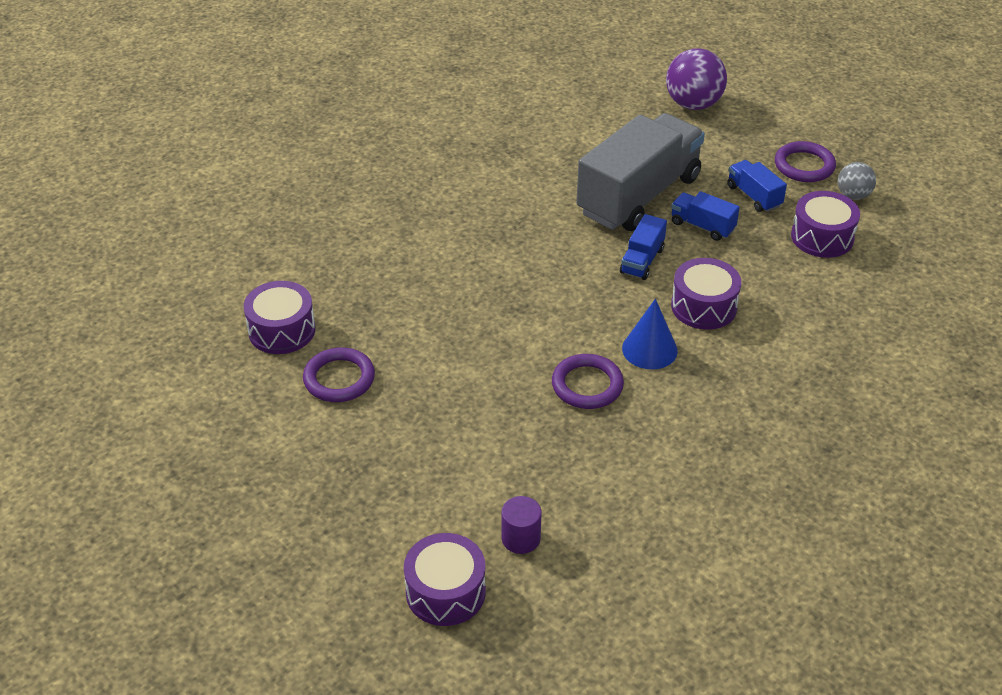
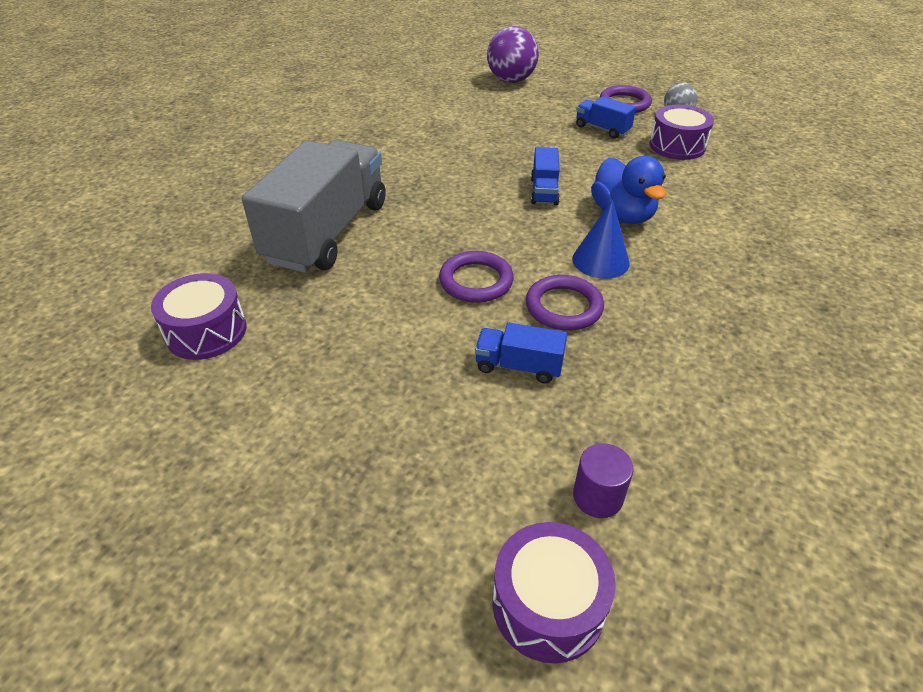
camera: 20 degrees left, 0 degrees up
purple ring [303,347,375,402] -> purple ring moved to [439,251,514,303]
grey truck [576,113,705,231] -> grey truck moved to [242,140,386,272]
blue truck [671,191,740,241] -> blue truck moved to [475,323,567,383]
purple drum [671,258,741,330] -> blue duck [591,156,666,224]

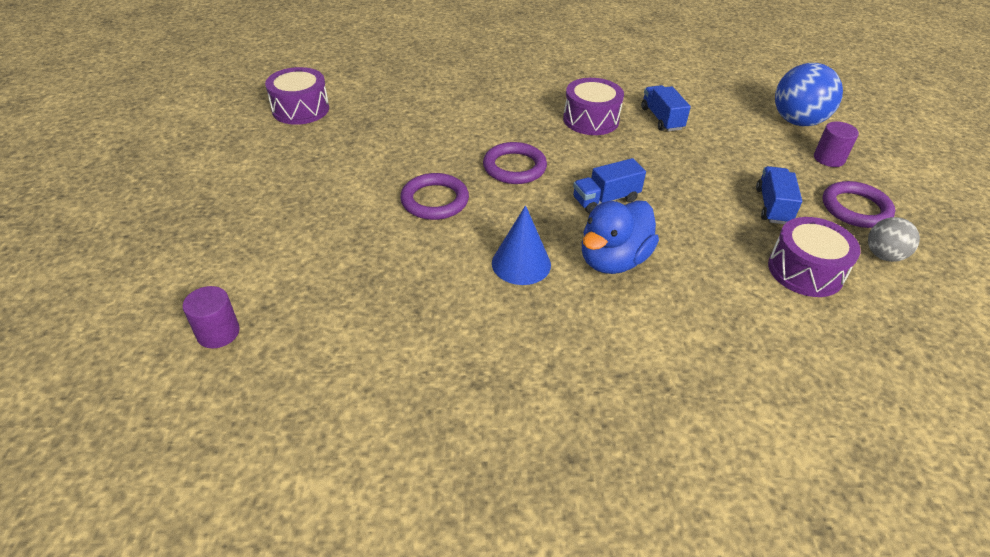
camera: 60 degrees right, 0 degrees up
grey truck [242,140,386,272] -> none
blue truck [475,323,567,383] -> blue truck moved to [641,85,691,131]
purple ball [487,26,539,83] -> blue ball [775,63,843,126]
purple drum [493,522,616,664] -> purple drum moved to [563,78,624,135]
purple ring [526,275,604,331] -> purple ring moved to [483,142,547,184]
none -> purple cylinder [814,121,859,167]

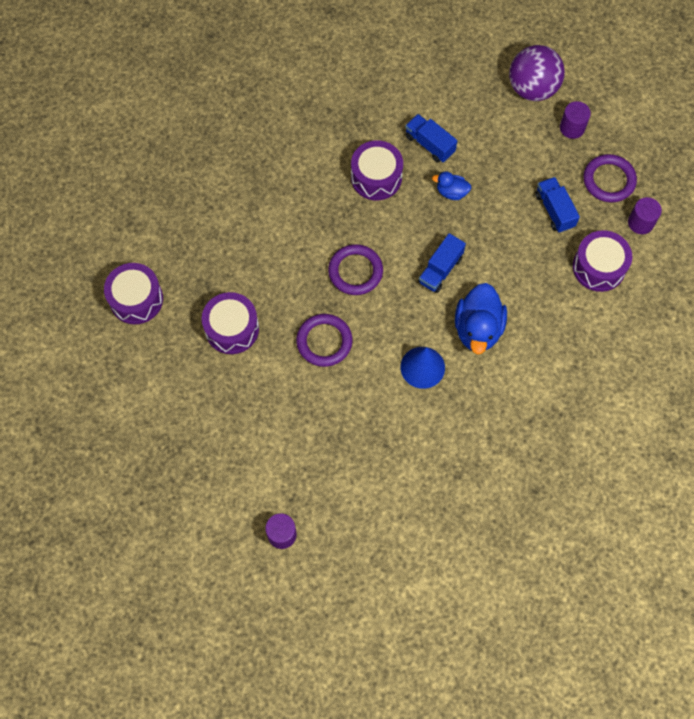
camera: 30 degrees left, 25 degrees up
blue ball [775,63,843,126] -> purple ball [509,45,565,101]
grey ball [868,217,920,262] -> purple cylinder [628,197,662,234]
none -> purple drum [202,292,259,354]
none -> blue duck [432,171,471,200]

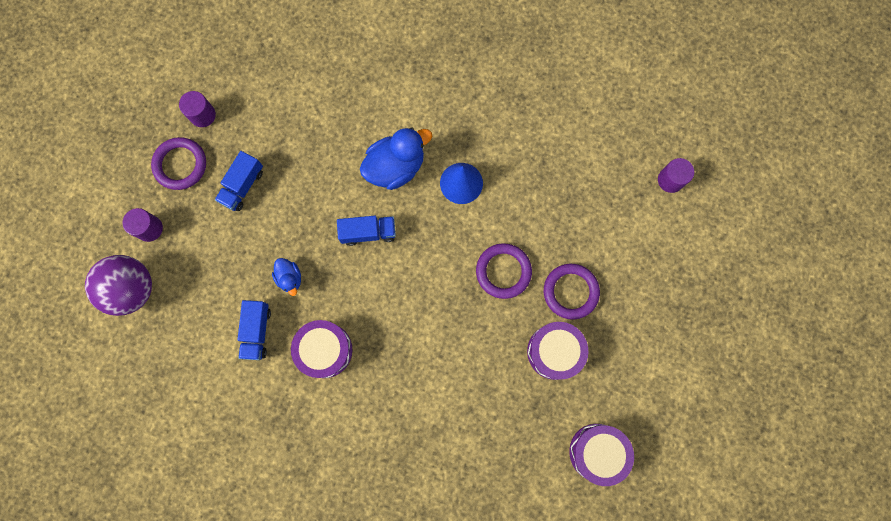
camera: 130 degrees left, 10 degrees up
purple ring [328,244,383,295] -> purple ring moved to [544,264,600,320]
purple drum [573,230,632,292] -> none

